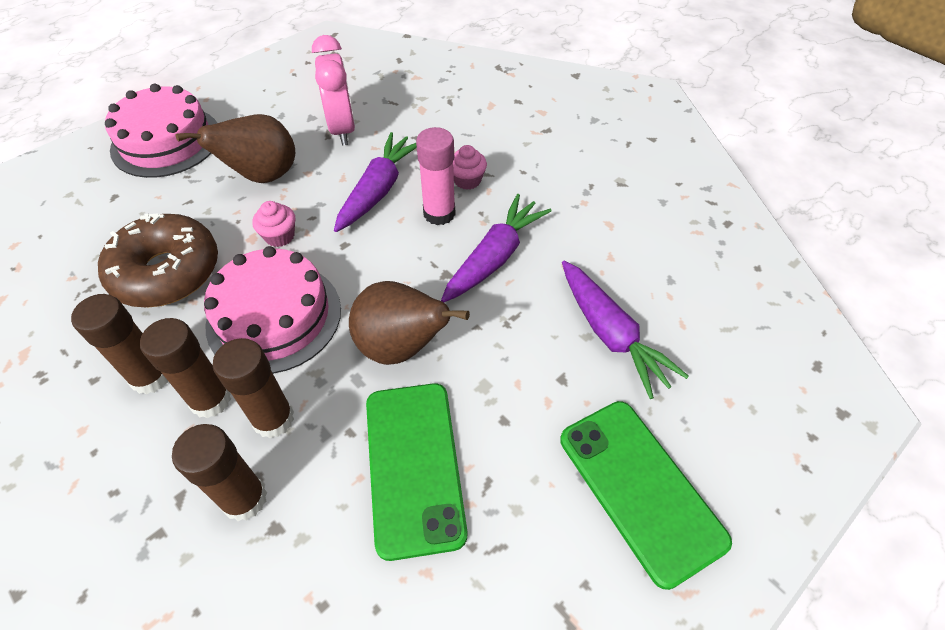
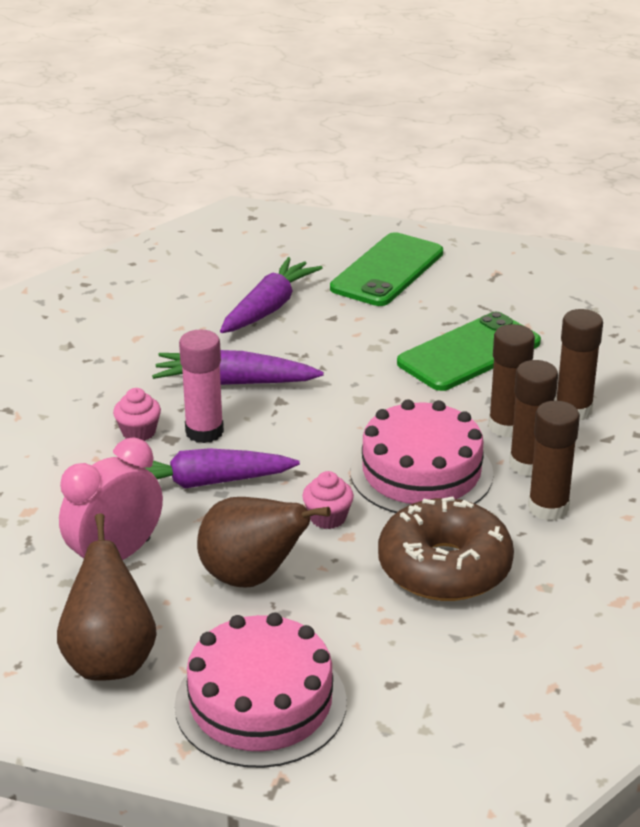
camera: 120 degrees left, 20 degrees down
brown pear [349,281,470,365] -> brown pear moved to [57,513,157,681]

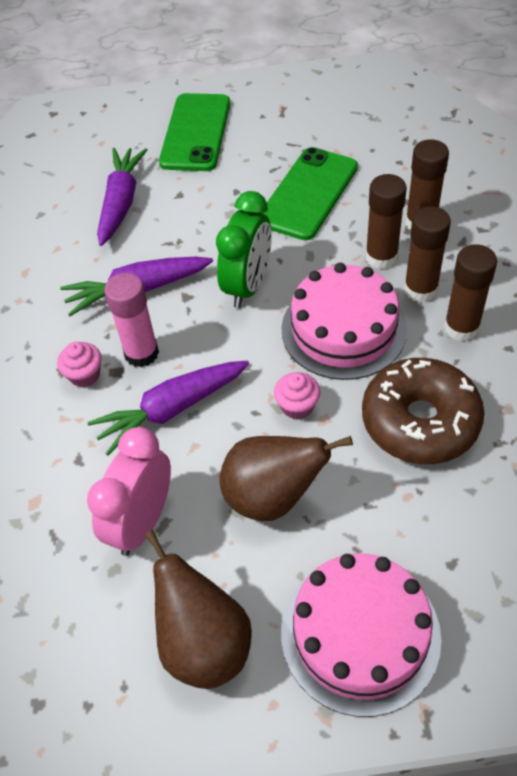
camera: 20 degrees left, 20 degrees up
none -> green clock [216,191,272,308]

